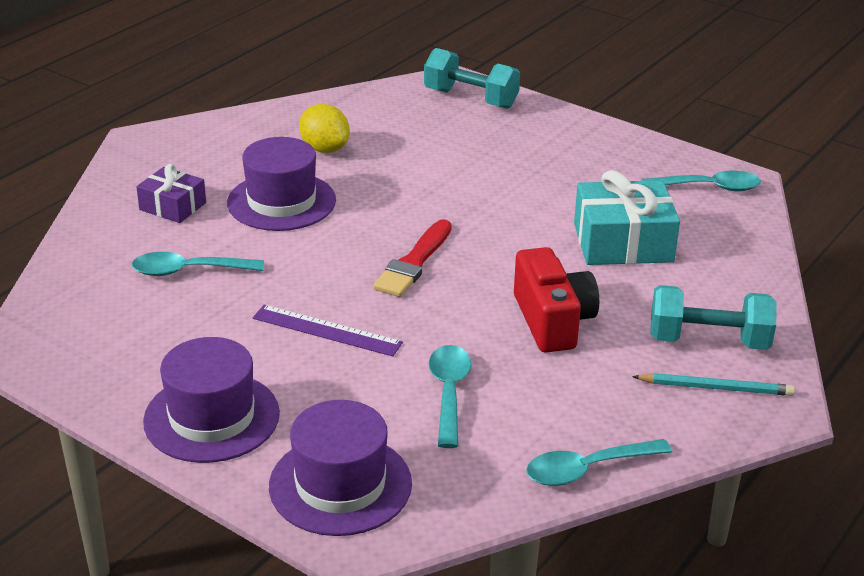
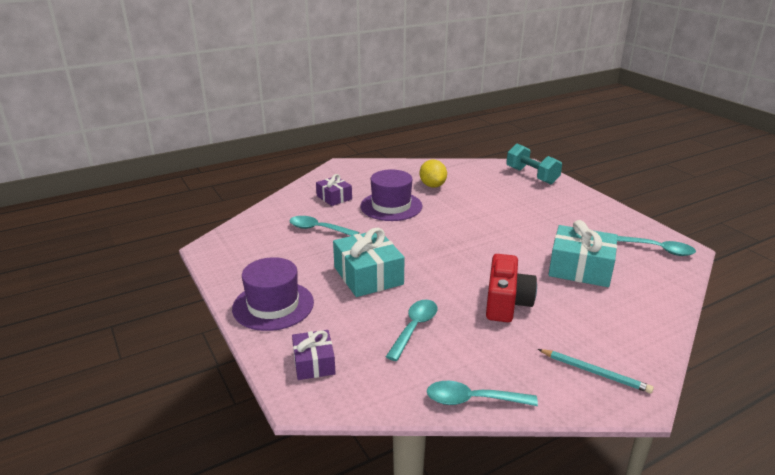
camera: 25 degrees right, 5 degrees down
purple ruler [253,305,403,357] -> turquoise gift [333,227,405,297]
purple hat [269,400,412,536] -> purple gift [292,330,336,380]
red brush [373,219,452,297] -> none
turquoise dumbbell [650,285,777,350] -> none

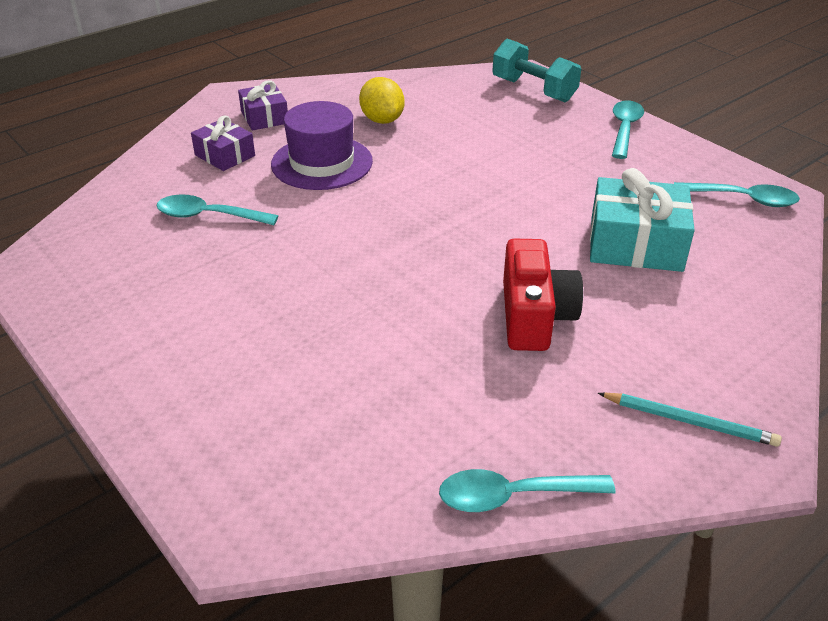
camera: 10 degrees left, 10 degrees up
purple hat [232,257,314,331] -> none
purple gift [292,330,336,380] -> purple gift moved to [238,80,288,130]
turquoise gift [333,227,405,297] -> none
turquoise spoon [386,300,438,361] -> turquoise spoon moved to [612,101,644,159]

